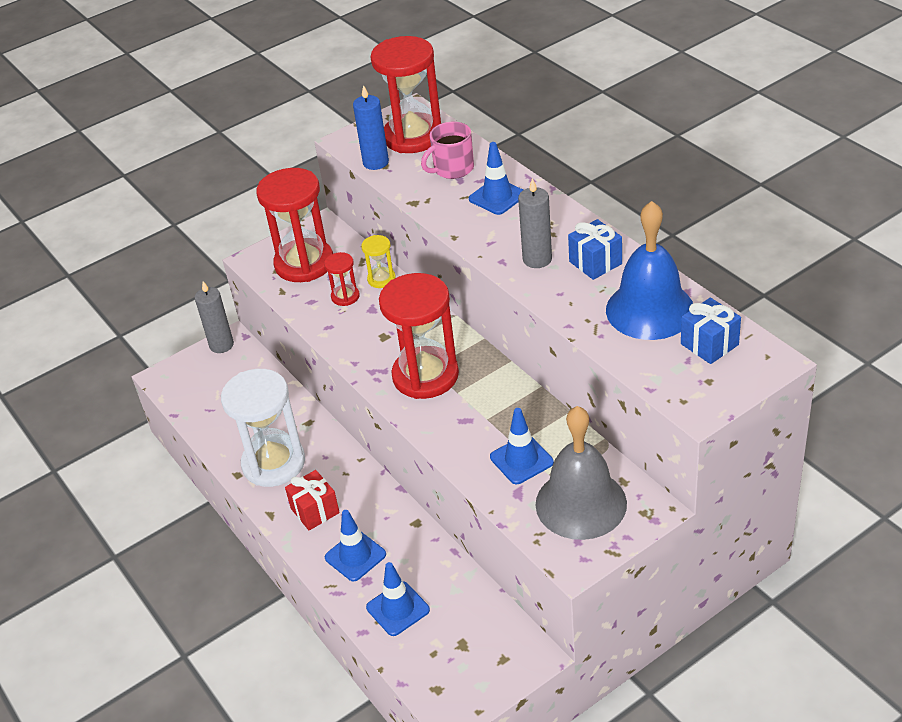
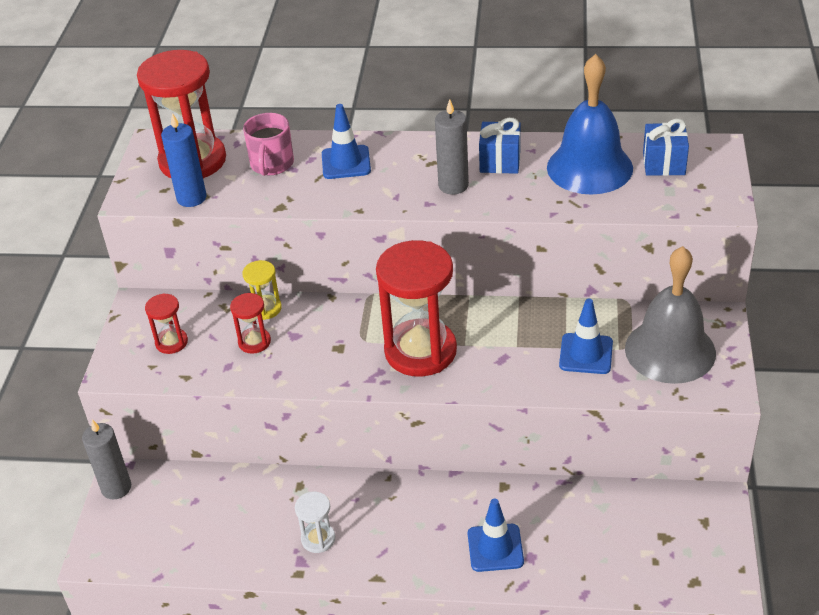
camera: 50 degrees left, 0 degrees up
white hourglass [221,369,305,487] -> white hourglass [295,492,335,553], size x0.46
red hourglass [256,168,333,282] -> red hourglass [145,293,188,354], size x0.46
red gift [285,470,340,531] -> none
blue traffic cone [366,562,430,636] -> none

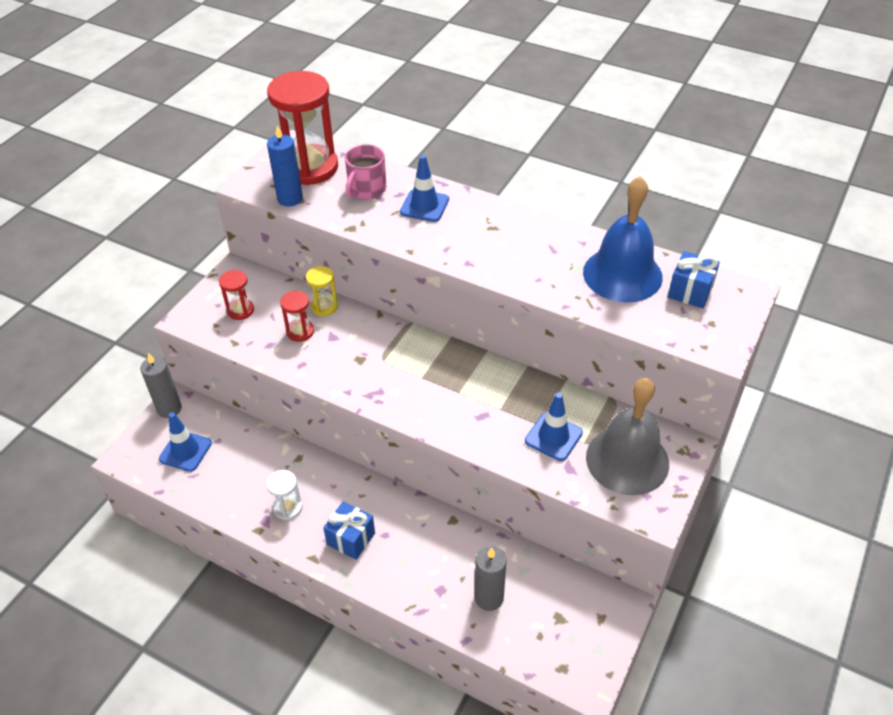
camera: 20 degrees right, 5 degrees up
red hourglass [376,240,457,377] -> none
grey candle [435,99,469,194] -> grey candle moved to [475,546,506,611]
blue traffic cone [468,498,524,572] -> blue traffic cone moved to [159,412,212,472]
blue gift [479,118,521,174] -> blue gift moved to [323,501,375,560]

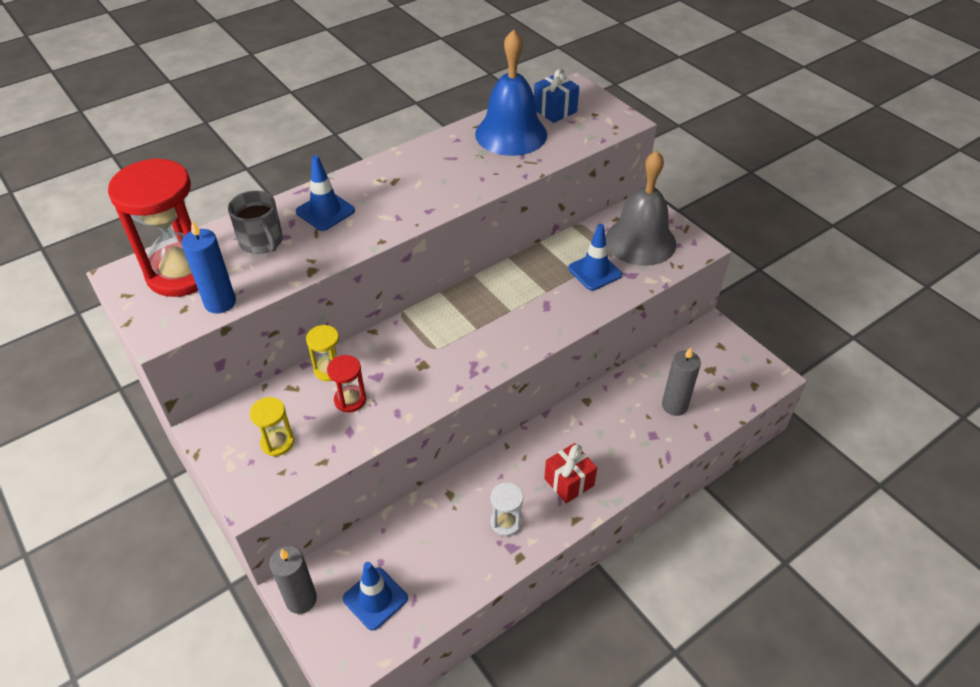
camera: 65 degrees left, 0 degrees up
red hourglass [219,270,254,320] -> yellow hourglass [249,397,294,456]
blue gift [323,501,375,560] -> red gift [544,443,597,503]
pink mug [345,144,386,199] -> grey mug [228,191,283,254]

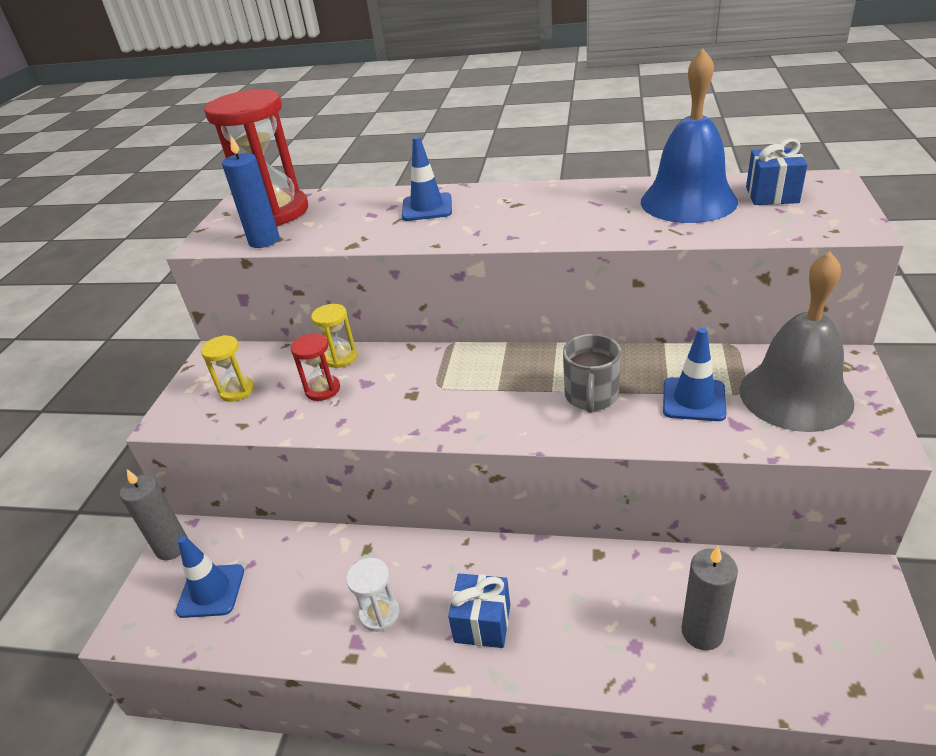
camera: 50 degrees right, 10 degrees down
grey mug [228,191,283,254] -> grey mug moved to [563,334,621,413]
red gift [544,443,597,503] -> blue gift [448,573,510,648]

